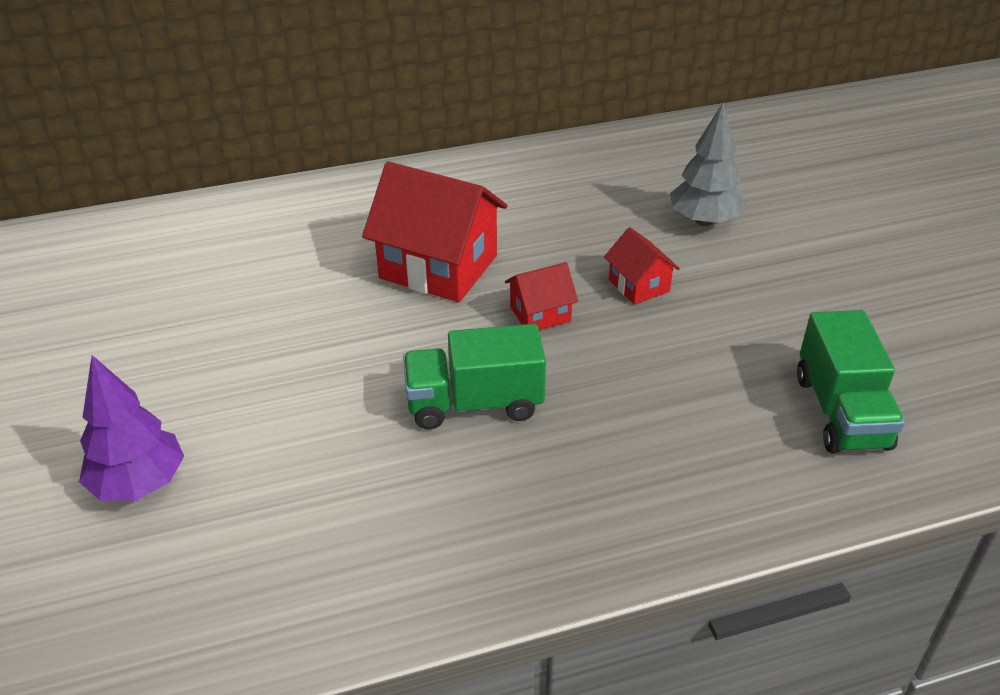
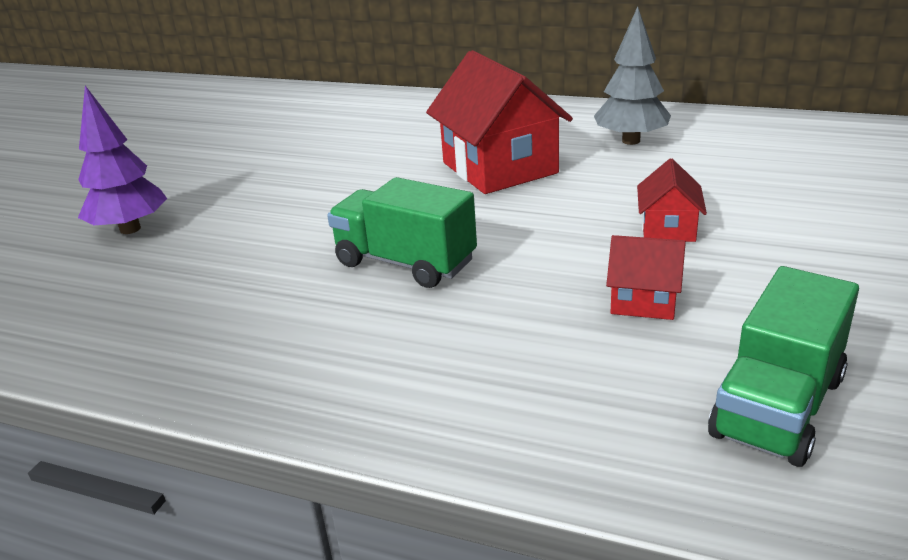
camera: 40 degrees right, 10 degrees down
red house [505,262,578,330] -> red house moved to [606,235,686,320]
grey tree [670,103,746,226] -> grey tree moved to [594,6,671,145]

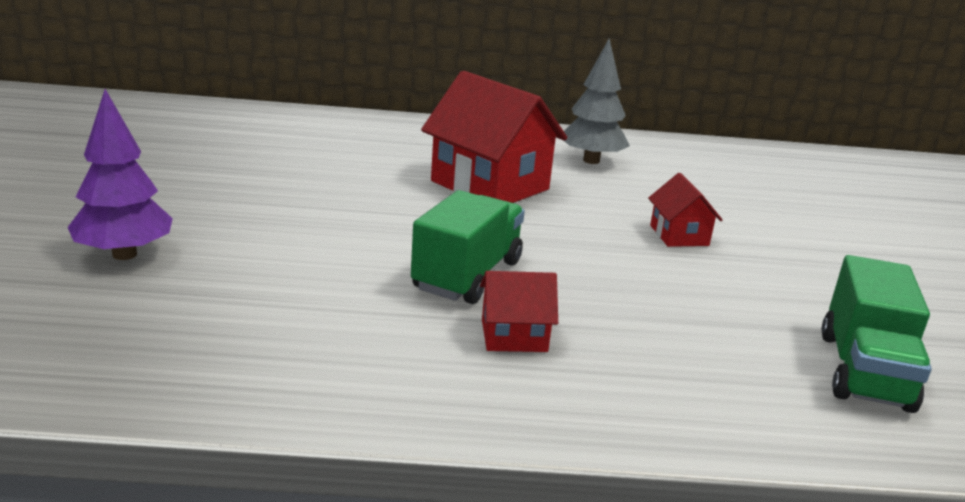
camera: 25 degrees left, 5 degrees down
green truck [327,177,477,288] -> green truck turned 105 degrees clockwise [411,190,525,304]
red house [606,235,686,320] -> red house moved to [480,271,558,352]

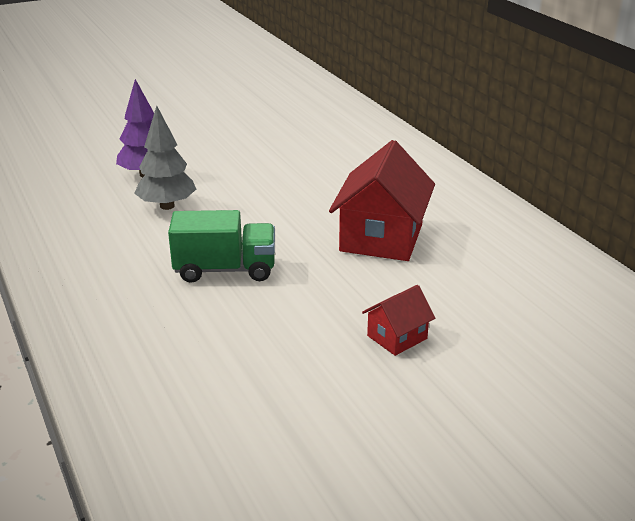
camera: 65 degrees right, 5 degrees up
red house [480,271,558,352] -> none
grey tree [563,39,630,164] -> grey tree moved to [134,105,196,210]
green truck [822,255,932,413] -> none

